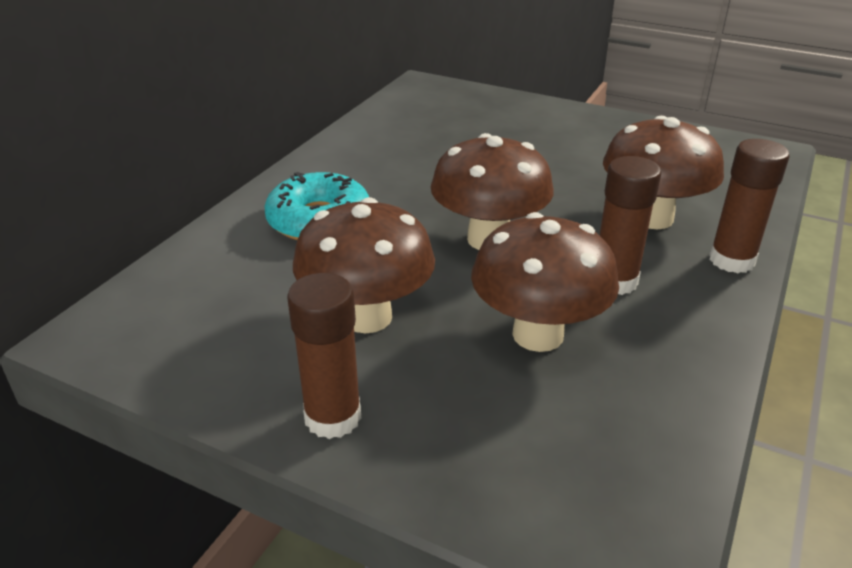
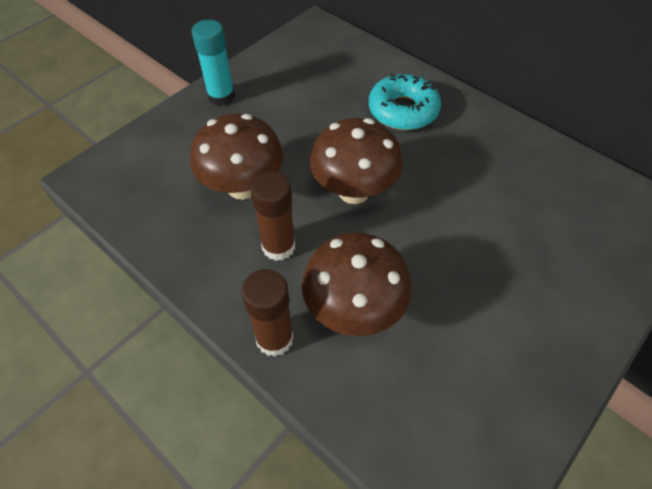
camera: 105 degrees right, 20 degrees up
brown glue stick [287,273,361,439] -> turquoise glue stick [192,20,235,106]
brown mushroom [293,197,435,333] -> none

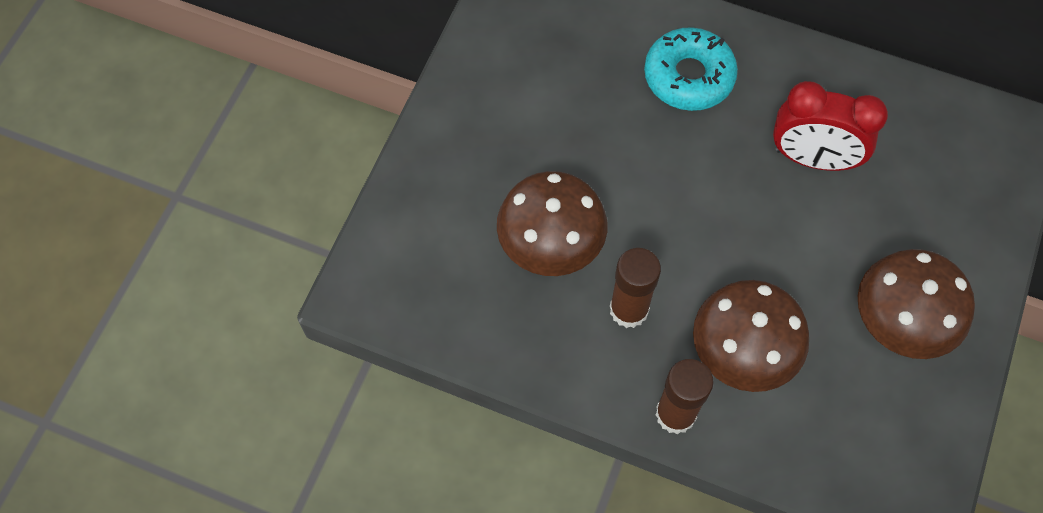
camera: 20 degrees left, 10 degrees up
turquoise glue stick [192,20,235,106] -> none
brown mushroom [310,118,403,204] -> brown mushroom moved to [858,249,975,359]
none -> red clock [773,81,888,171]

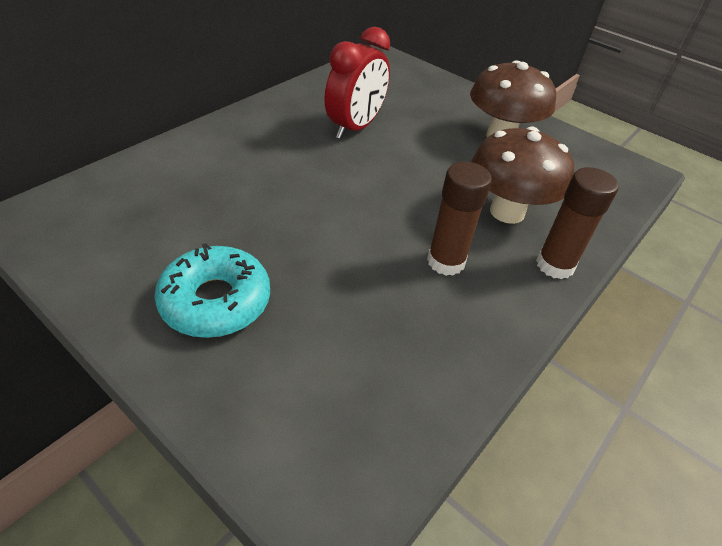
camera: 75 degrees left, 20 degrees down
brown mushroom [497,171,607,276] -> none
turquoise donut [644,27,738,111] -> turquoise donut moved to [154,243,270,338]

